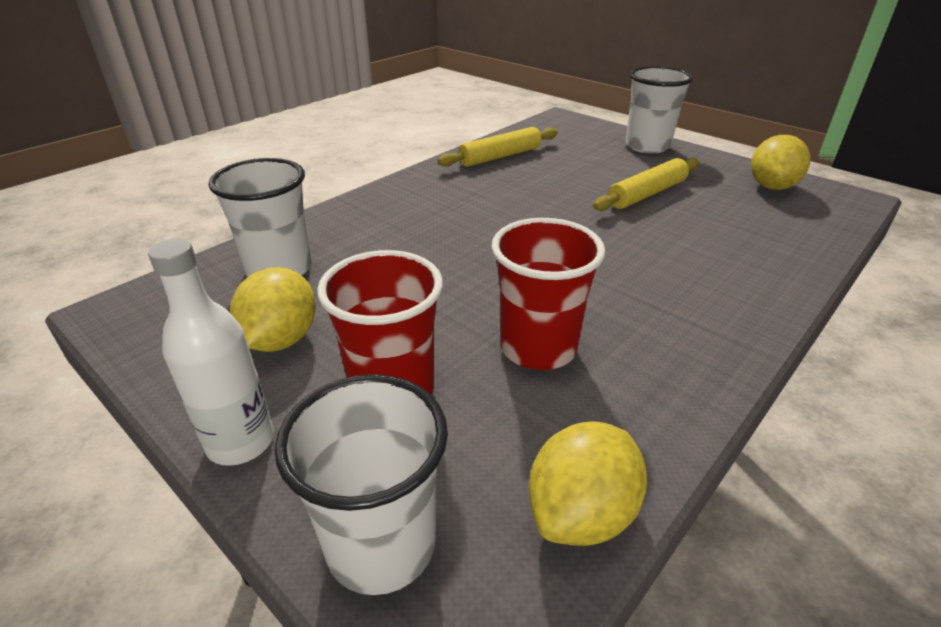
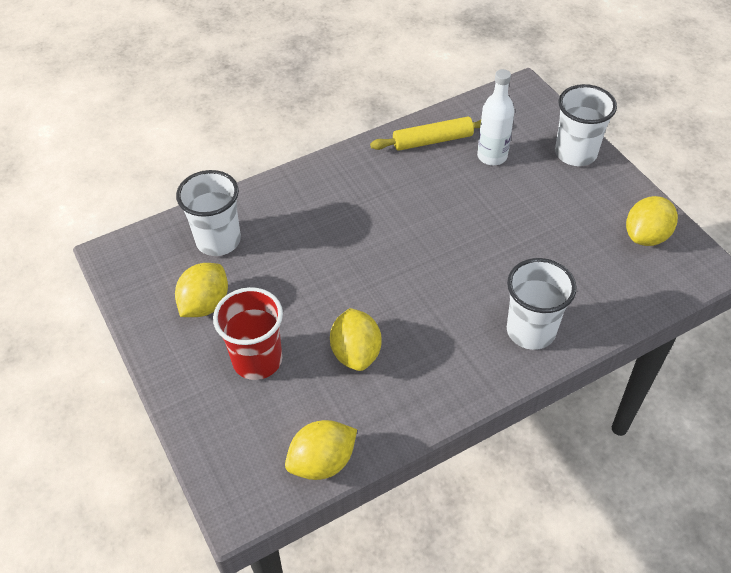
camera: 20 degrees right, 15 degrees up
white bottle [148,239,274,466] -> white bottle moved to [477,69,515,165]
white cup [275,374,448,595] -> white cup moved to [507,258,577,350]
red cup [491,218,605,370] -> yellow lemon [330,308,382,371]
yellow rolling pin [593,158,699,211] -> none

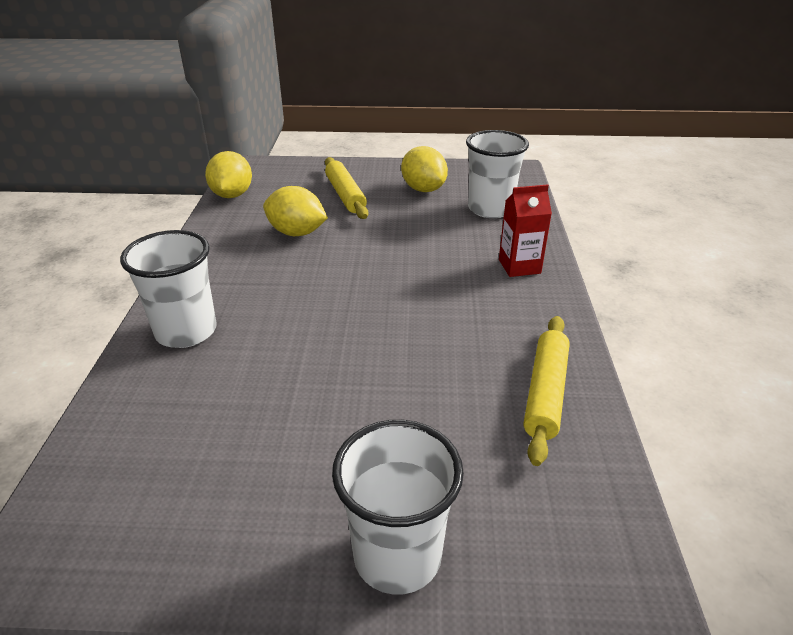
camera: 120 degrees right, 15 degrees down
red cup [213,287,283,380] -> yellow rolling pin [325,157,368,219]
white bottle [477,69,515,165] -> none
yellow lemon [626,196,678,246] -> none
none -> red carton [499,184,552,277]

